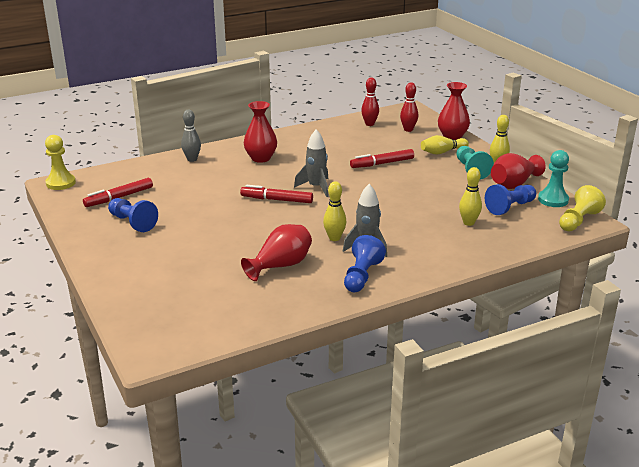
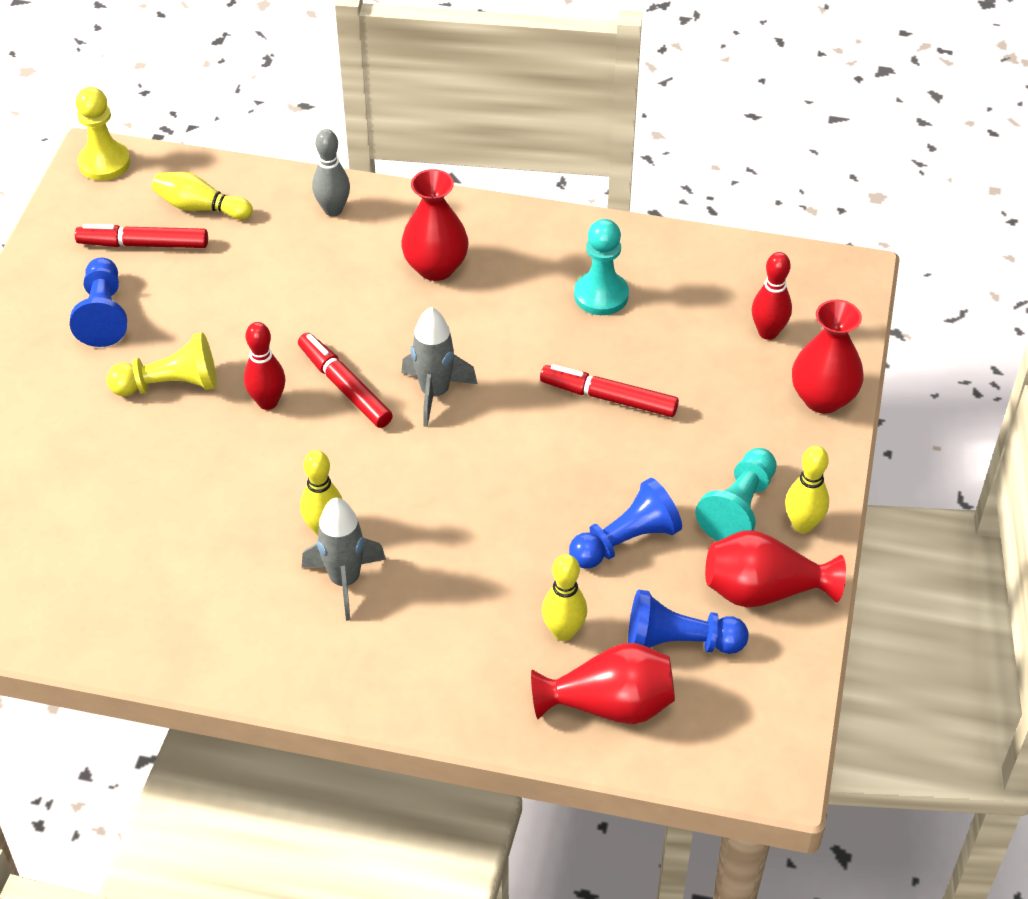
camera: 40 degrees right, 20 degrees up
red vase [241,224,312,281] -> red vase moved to [531,643,675,724]
blue pawn [344,235,386,292] -> blue pawn moved to [569,478,682,569]
red bowling pin [361,78,379,126] -> red bowling pin moved to [244,322,285,410]
yellow bowling pin [421,135,469,155] -> yellow bowling pin moved to [152,172,253,220]
turquoise pawn [538,150,569,207] -> turquoise pawn moved to [574,219,629,315]
yellow pawn [559,185,606,231] -> yellow pawn moved to [107,332,217,396]

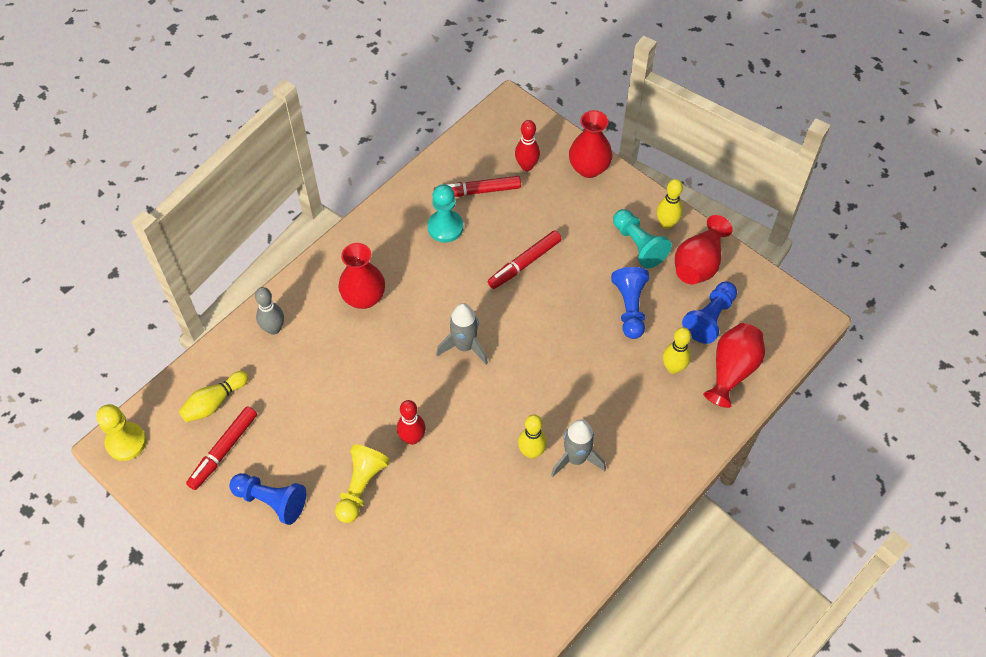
camera: 60 degrees left, 10 degrees up
red marker [298,333,393,428] -> red marker moved to [434,176,521,197]

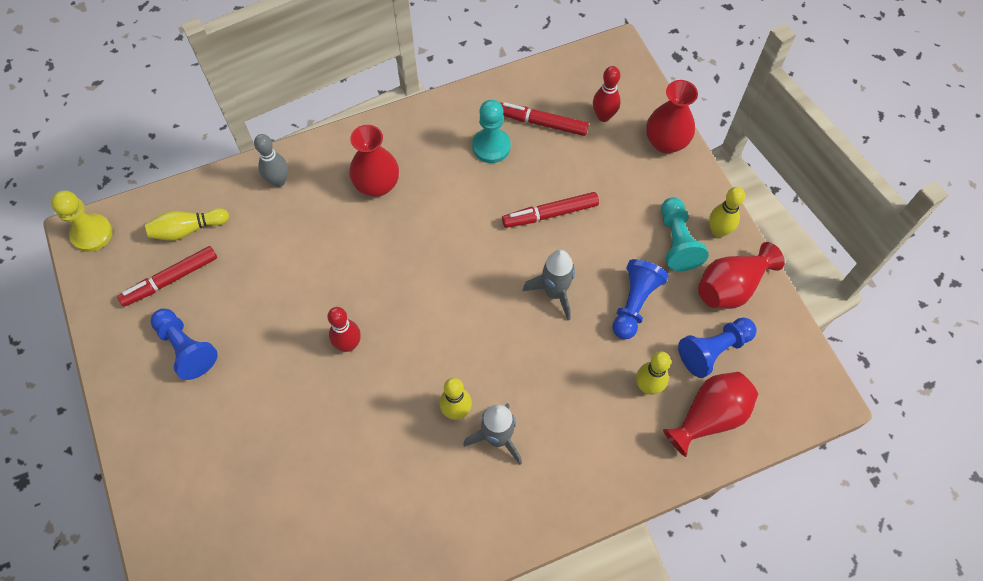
camera: 25 degrees right, 5 degrees up
yellow pawn [335,444,390,523] -> none
grey rocket [436,303,488,364] -> grey rocket moved to [523,250,575,320]

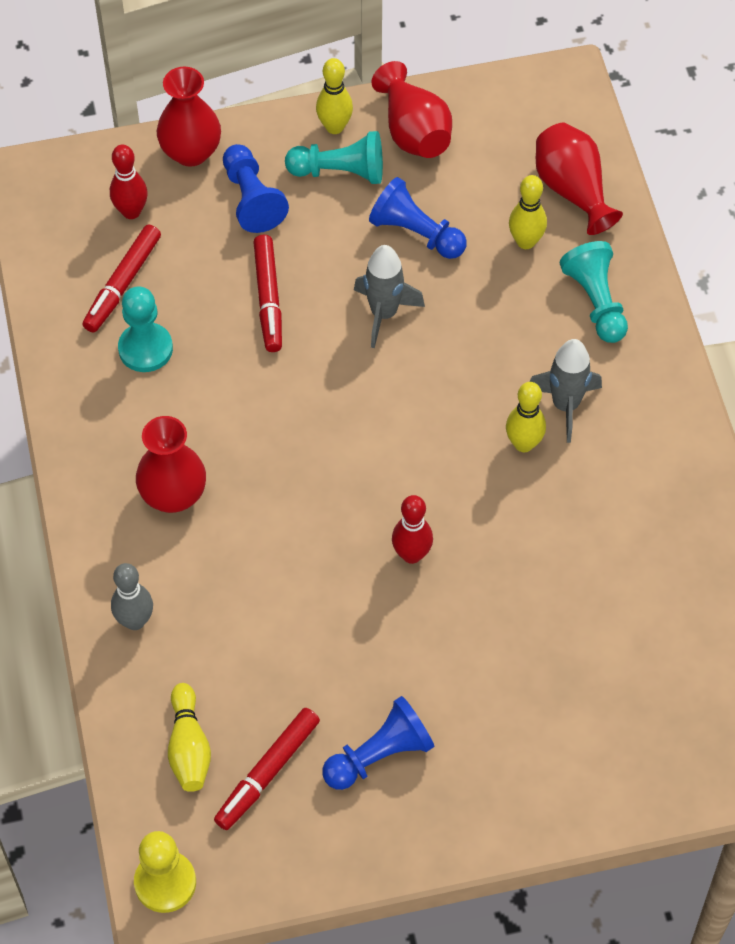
camera: 80 degrees left, 5 degrees down
red marker [117,246,217,307] -> red marker turned 60 degrees clockwise [214,708,320,830]
blue pawn [678,318,757,378] -> blue pawn moved to [223,144,289,233]
none -> turquoise pawn [560,241,628,343]

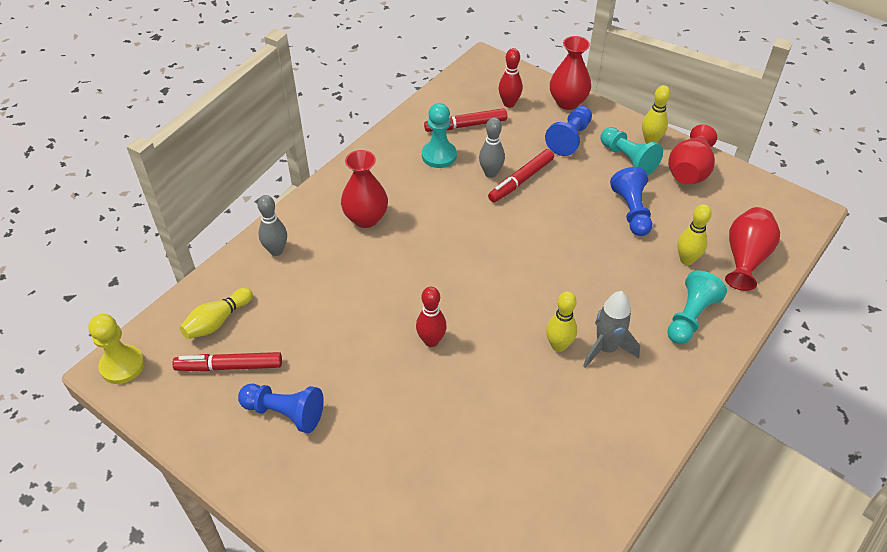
camera: 50 degrees right, 10 degrees down
grey rocket [354,245,425,348] -> none
none -> grey bowling pin [479,117,505,178]

